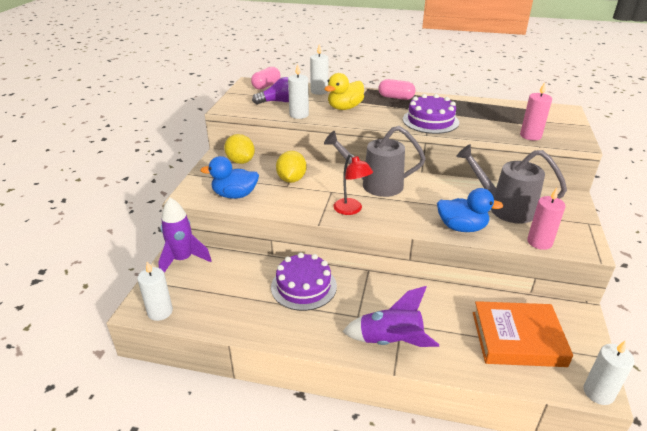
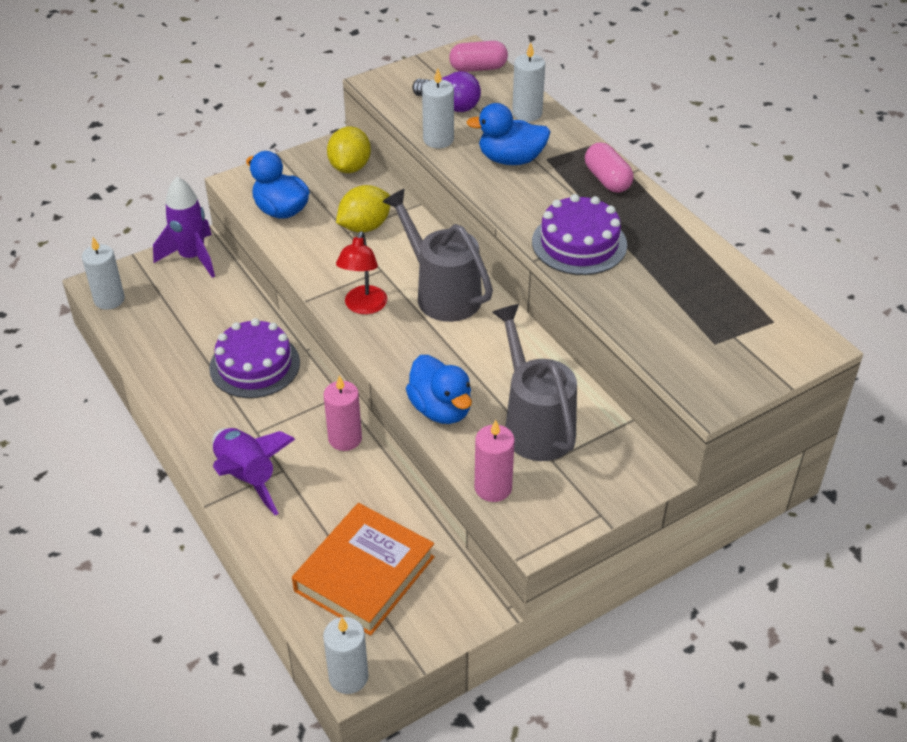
camera: 45 degrees right, 10 degrees up
yellow duck [325,73,364,110] -> blue duck [466,103,550,165]
orange book [473,301,573,367] -> orange book turned 75 degrees clockwise [292,503,435,636]
pink candle [520,82,552,140] -> pink candle moved to [324,375,362,451]

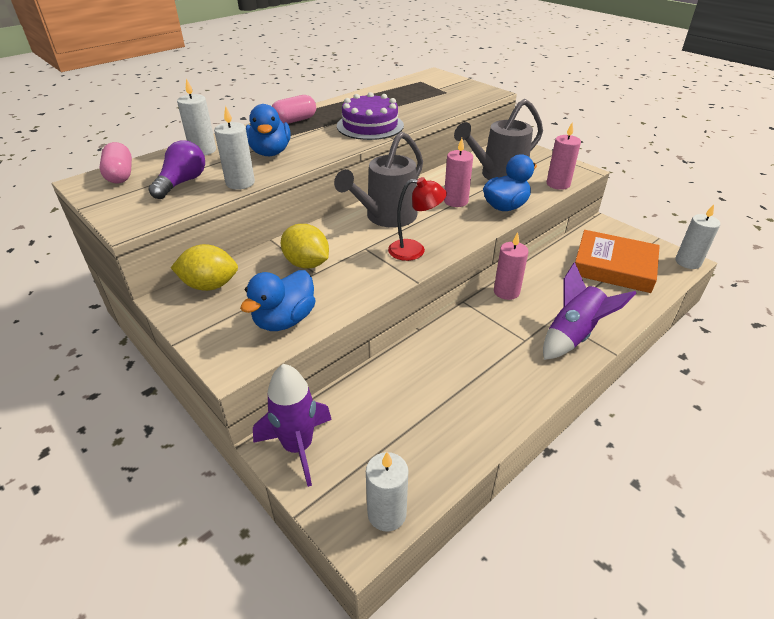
camera: 100 degrees left, 5 degrees down
purple cake [209,318,300,398] -> none
none -> pink candle [444,138,473,207]

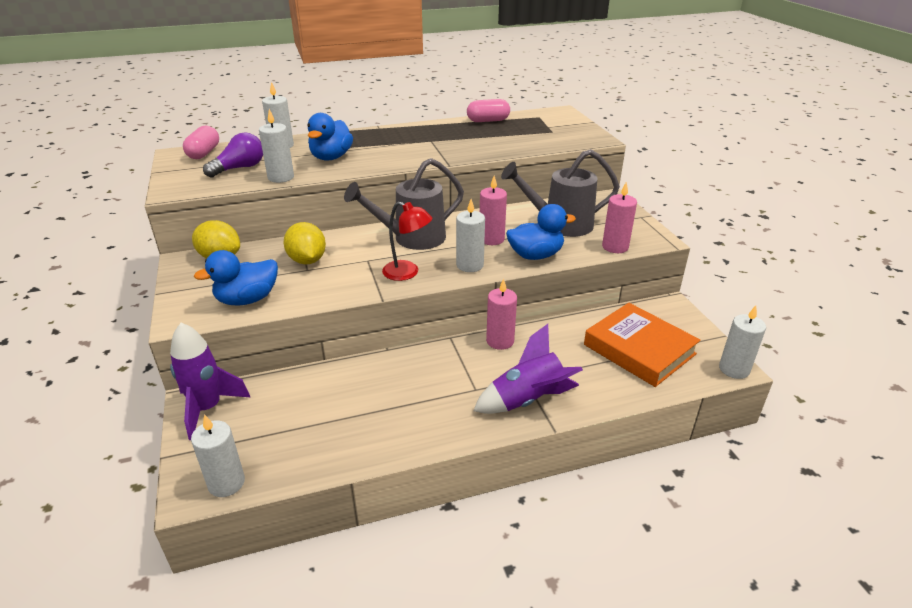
camera: 25 degrees right, 5 degrees down
pink capsule [272,95,316,124] -> pink capsule moved to [467,99,510,122]
purple cake [337,92,404,140] -> none
none -> white candle [456,199,485,272]

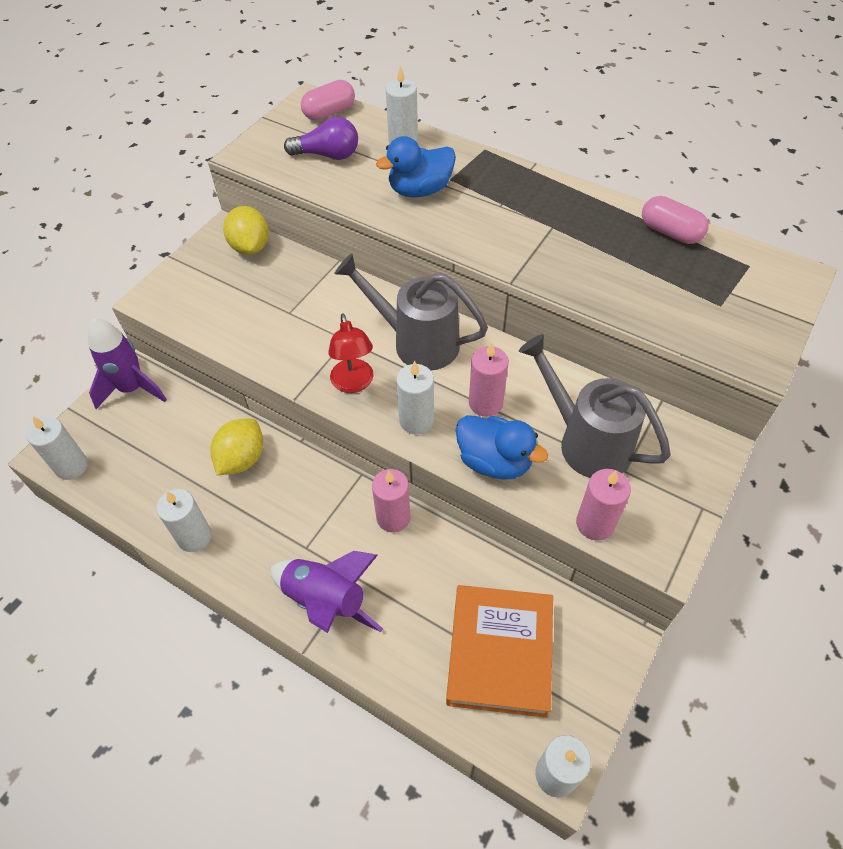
camera: 50 degrees right, 20 degrees up
blue duck [194,250,278,305] -> none
white candle [259,109,294,183] -> white candle moved to [156,489,212,552]
yellow lemon [284,222,326,264] -> yellow lemon moved to [210,418,263,475]

